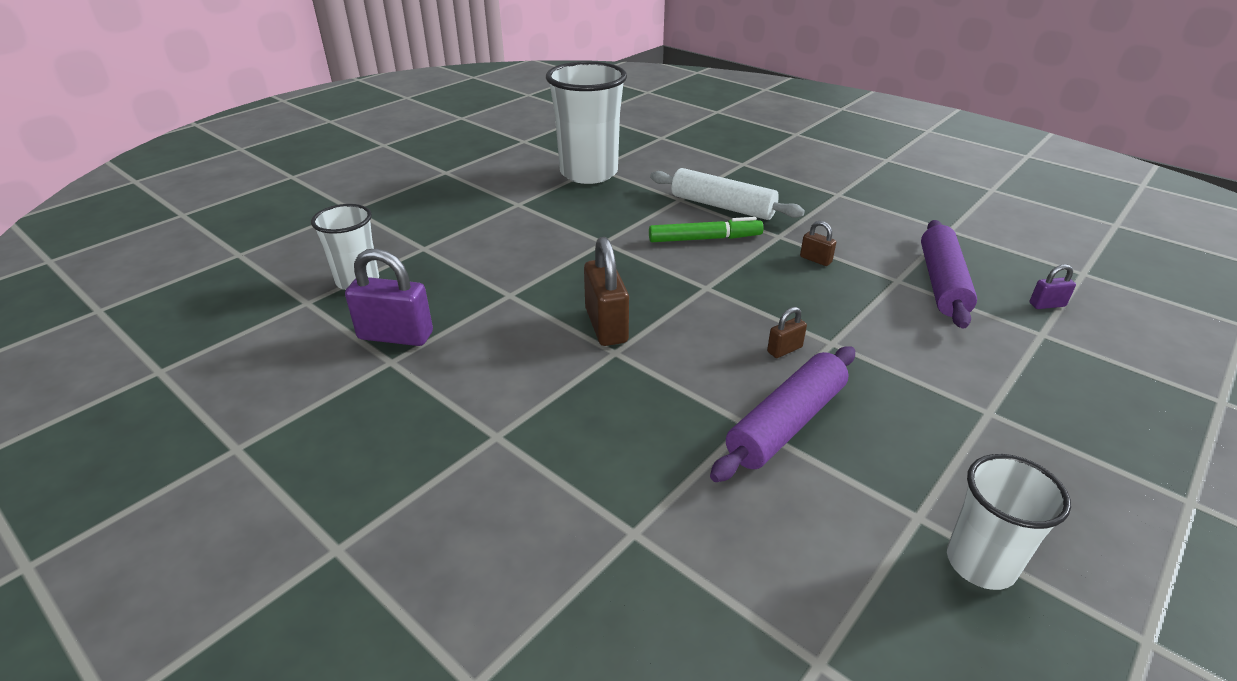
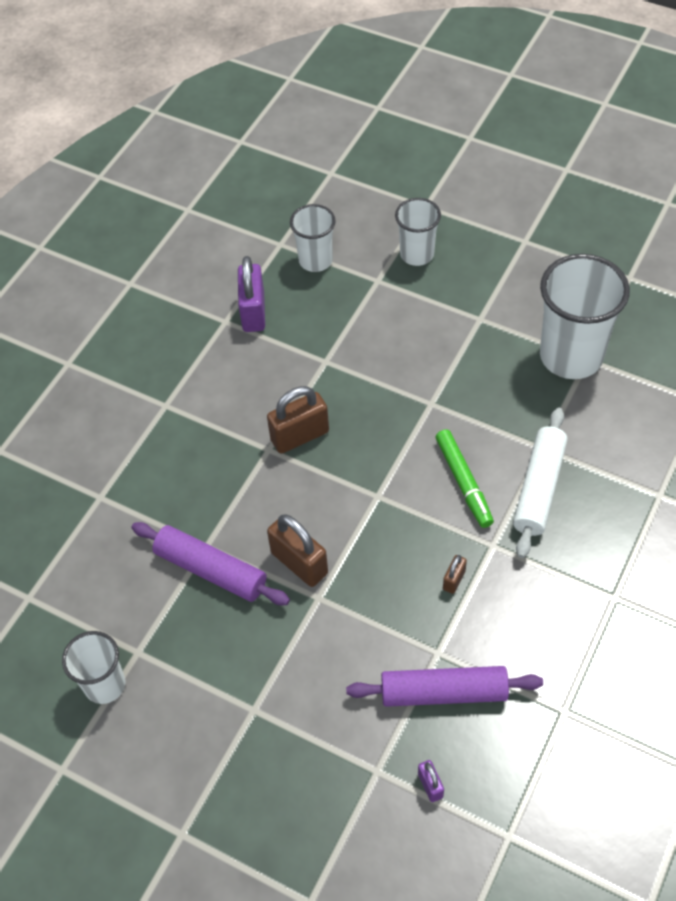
camera: 80 degrees right, 20 degrees up
brown padlock [767,307,807,358] -> brown padlock [267,514,328,587], size x2.00
none -> white cup [395,198,441,266]

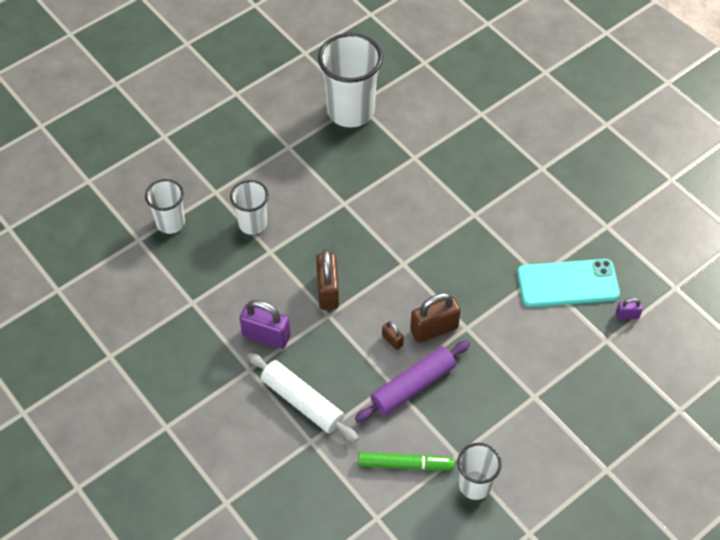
camera: 70 degrees left, 0 degrees up
purple padlock [238,256,265,332] -> purple padlock moved to [239,300,291,349]
purple rolling pin [346,666,543,707] -> turquoise phone [517,259,620,307]
white cup [395,198,441,266] -> white cup moved to [230,180,269,235]
green marker [435,429,494,528] -> green marker moved to [358,452,455,471]
brown padlock [443,555,467,594] -> brown padlock moved to [382,321,404,350]
white rolling pin [513,408,568,558] -> white rolling pin moved to [248,353,358,442]

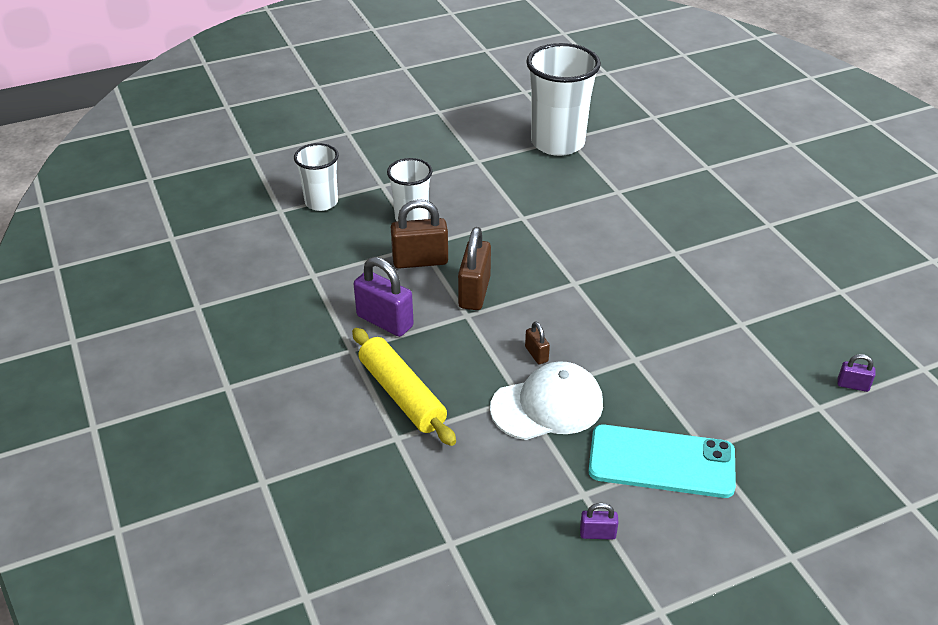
camera: 15 degrees right, 15 degrees down
white rolling pin [248,353,358,442] -> yellow rolling pin [352,328,456,446]
purple rolling pin [355,340,470,422] -> white cap [490,361,603,440]
green marker [358,452,455,471] -> none
brown padlock [410,293,461,343] -> brown padlock moved to [391,199,448,269]
white cup [457,443,502,500] -> purple padlock [580,503,619,540]
turquoise phone [517,259,620,307] -> turquoise phone moved to [588,425,736,498]

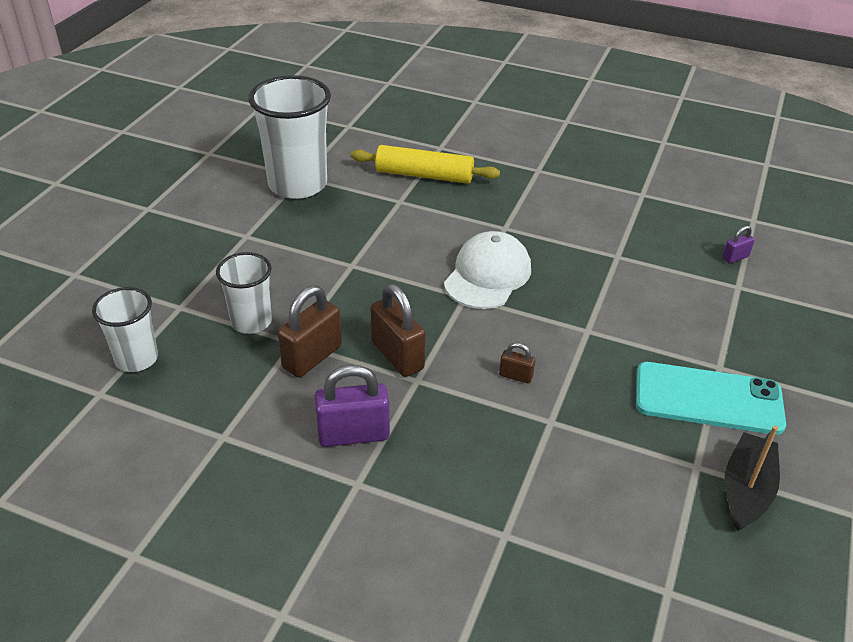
camera: 45 degrees left, 0 degrees up
yellow rolling pin [352,328,456,446] -> yellow rolling pin moved to [351,145,500,184]
white cap [490,361,603,440] -> white cap moved to [444,231,531,309]
purple padlock [580,503,619,540] -> black boat [724,426,780,531]
turquoise phone [588,425,736,498] -> turquoise phone turned 45 degrees clockwise [636,362,786,435]

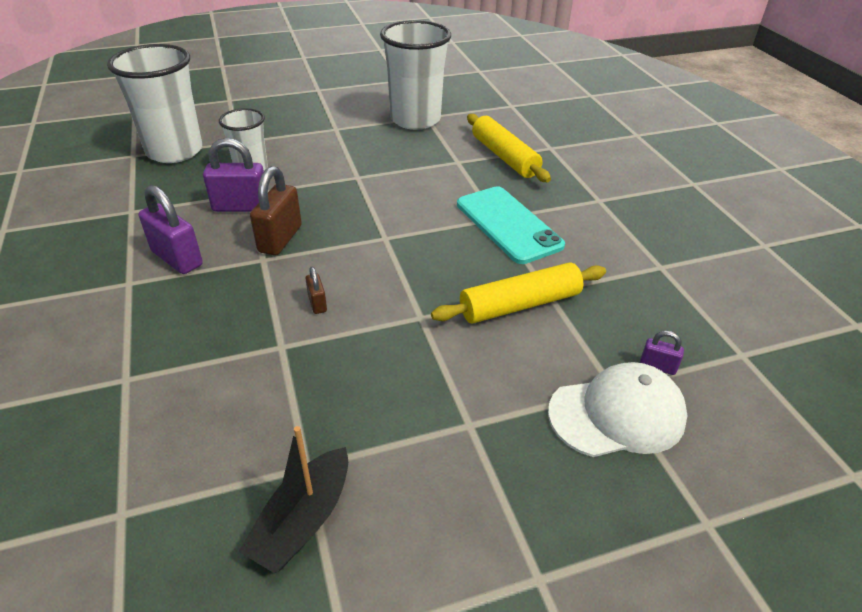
camera: 50 degrees right, 0 degrees up
white cup [92,287,158,372] -> white cup [107,44,202,163], size x1.75
brown padlock [277,286,342,378] -> purple padlock [203,138,264,212]
white cap [444,231,531,309] -> white cap moved to [548,362,688,457]
turquoise phone [636,362,786,435] -> turquoise phone moved to [457,186,565,264]
black boat [724,426,780,531] -> black boat turned 135 degrees clockwise [238,426,348,573]
none -> yellow rolling pin [431,263,606,324]

